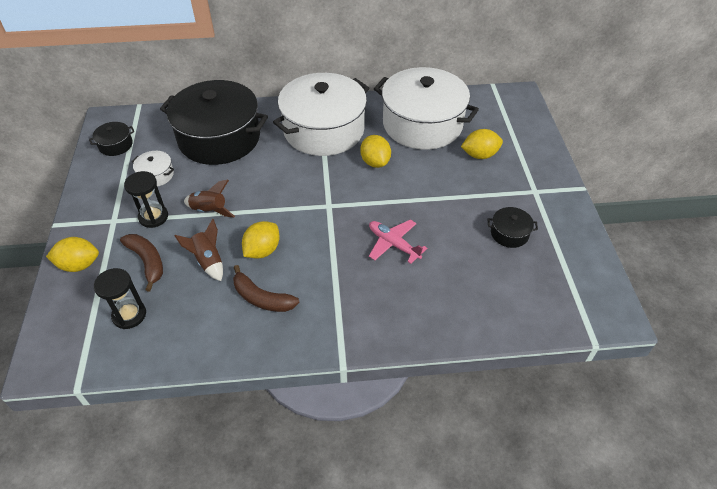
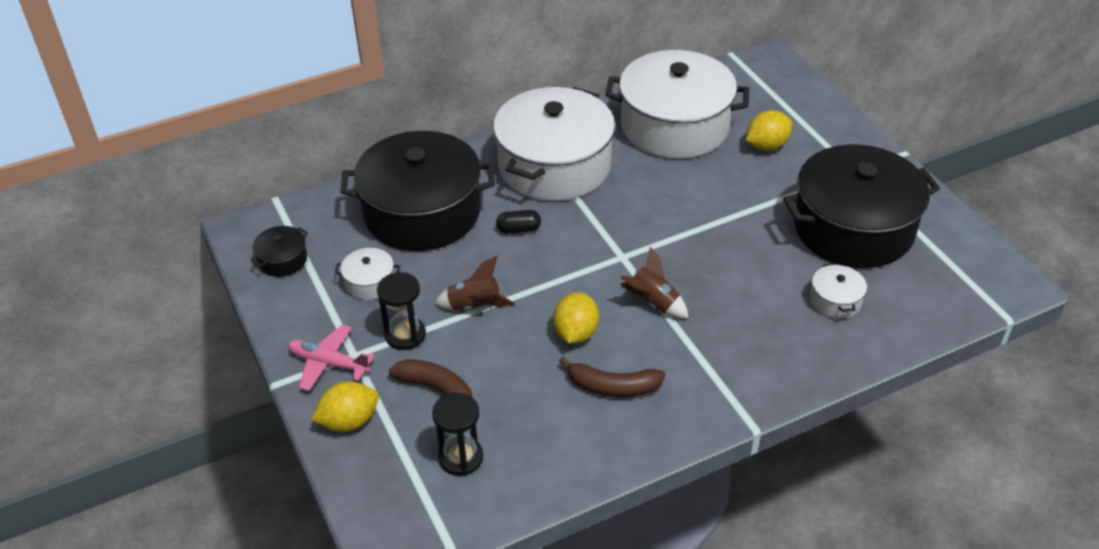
camera: 20 degrees left, 5 degrees down
brown rocket [175,219,223,281] -> brown rocket moved to [620,247,689,318]
yellow lemon [360,135,391,168] -> none
pink plane [369,219,427,264] -> pink plane moved to [288,324,375,391]
black pot [488,207,538,248] -> black pot [783,145,940,268], size x2.48
none -> black capsule [496,210,541,234]
none -> white pot [810,263,867,319]

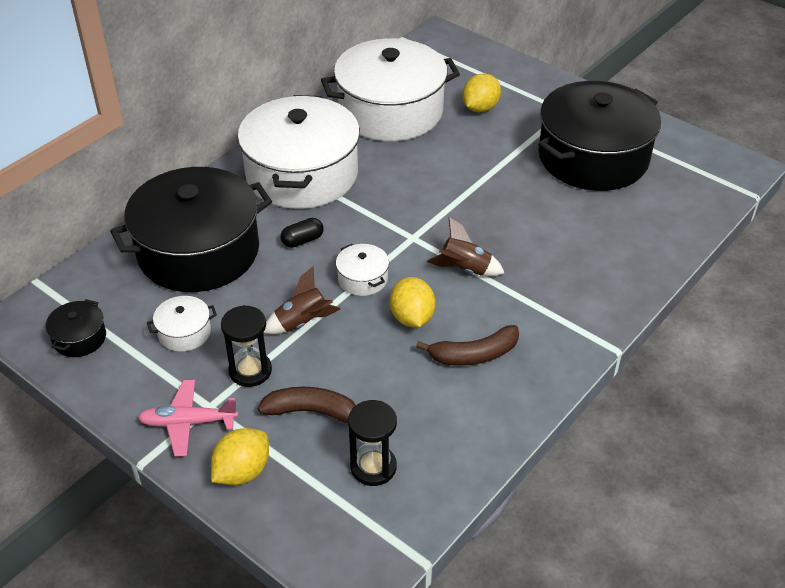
camera: 25 degrees left, 0 degrees up
white pot [810,263,867,319] -> white pot moved to [336,244,389,296]

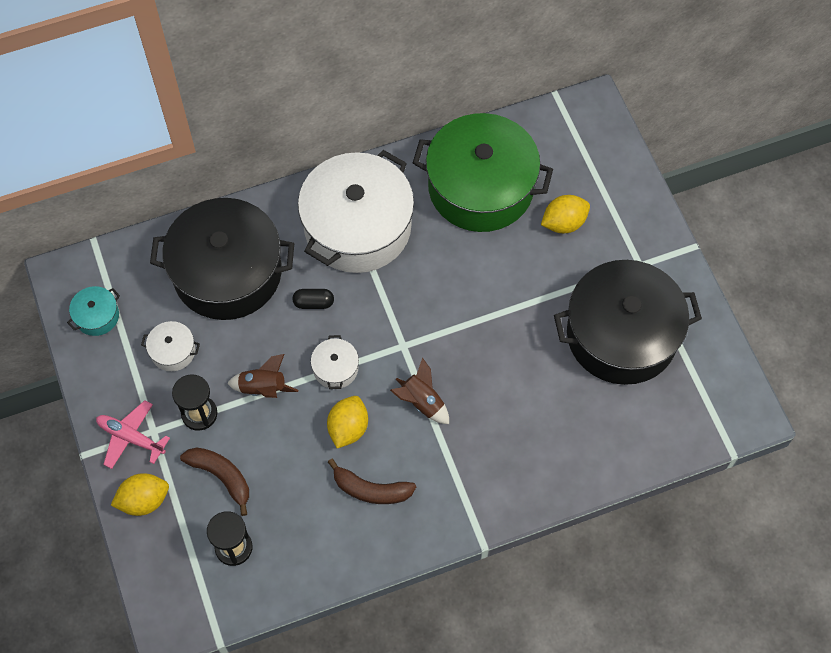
camera: 30 degrees right, 20 degrees up
black pot [46,299,106,357] -> turquoise pot [67,286,120,336]
white pot [321,38,460,141] -> green pot [413,113,553,232]

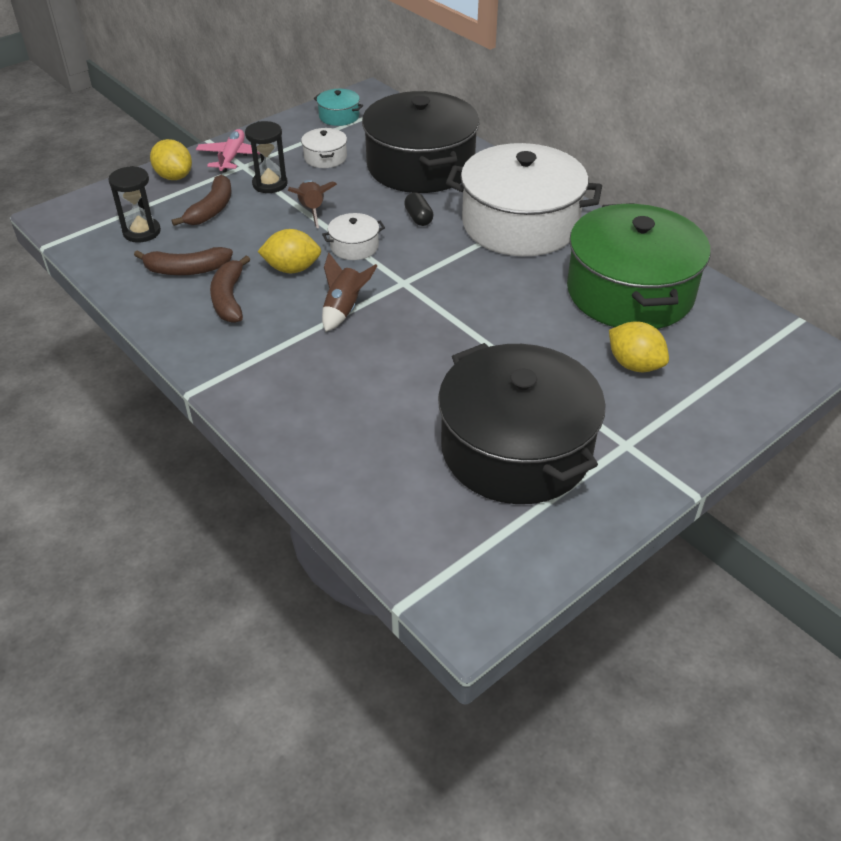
camera: 70 degrees right, 20 degrees down
none -> brown banana [134,247,233,275]

